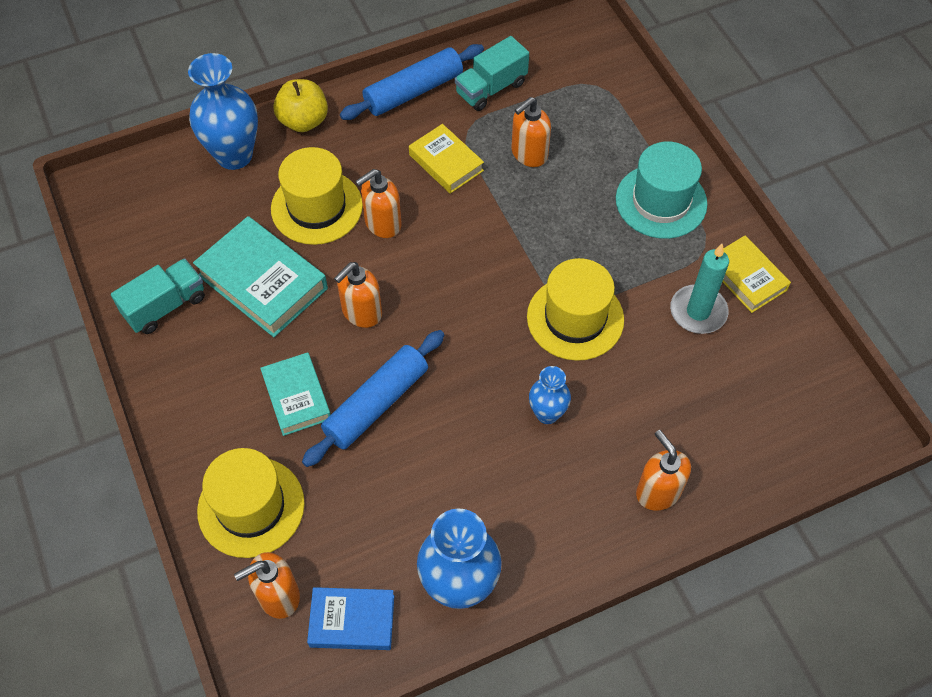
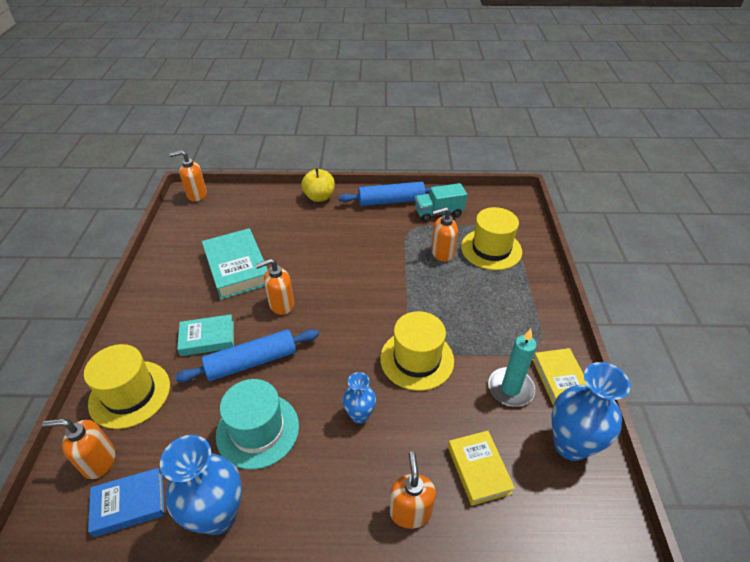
camera: 25 degrees right, 15 degrees down
turquoise truck [111,258,205,334] -> none
blue vase [188,53,258,170] -> blue vase moved to [551,362,630,461]
turquoise book [260,352,331,436] -> turquoise book turned 75 degrees clockwise [177,314,234,356]
yellow hat [271,147,363,245] -> yellow hat moved to [461,207,522,270]
blue book [307,587,394,650] -> blue book turned 45 degrees counterclockwise [88,468,165,537]
orange soap dispenser [355,169,402,238] -> orange soap dispenser moved to [169,150,207,202]
yellow book [409,124,484,194] -> yellow book moved to [448,431,515,506]
turquoise hat [616,142,708,239] -> turquoise hat moved to [216,379,299,470]

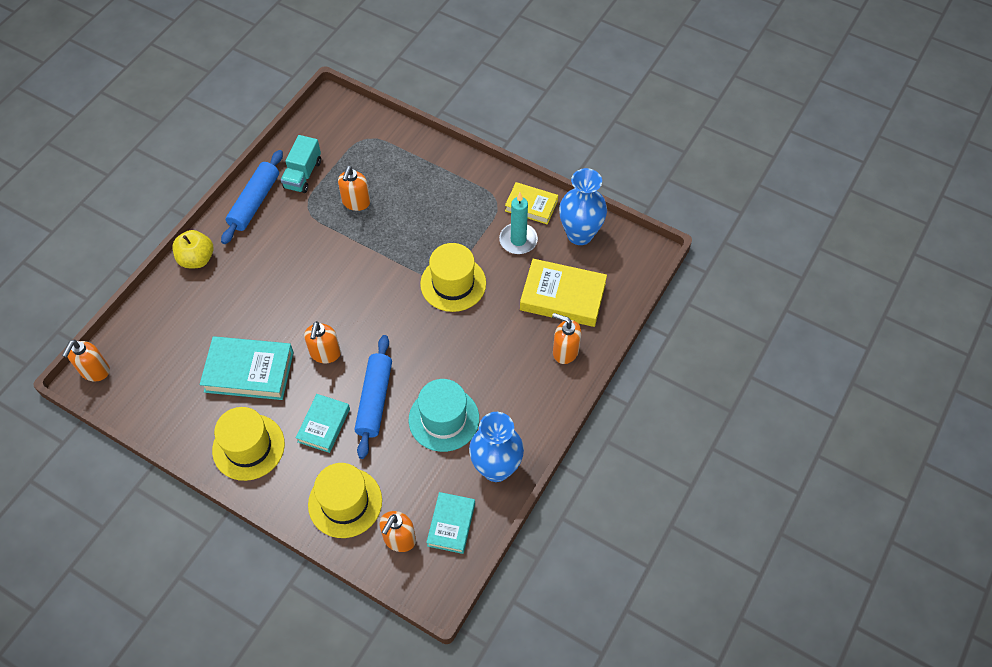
camera: 60 degrees left, 15 degrees up
blue book [88,468,165,537] -> turquoise book [426,492,475,554]
blue vase [343,372,376,424] -> none
yellow book [448,431,515,506] -> yellow book [520,259,607,327], size x1.60
yellow hat [461,207,522,270] -> yellow hat moved to [212,407,285,481]

